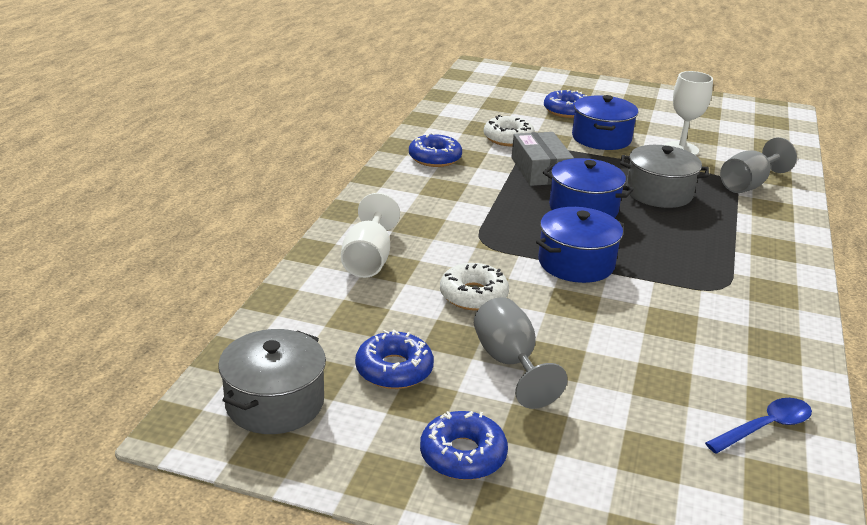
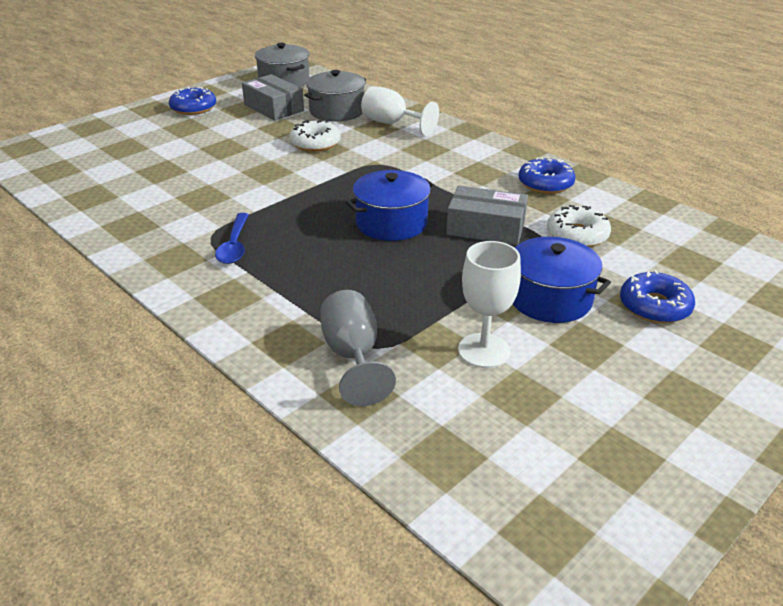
camera: 120 degrees right, 5 degrees up
blue donut [355,330,434,389] -> grey box [242,74,304,120]
grey goblet [474,297,568,409] -> none
blue pot [536,207,624,283] -> none
grey pot [620,145,709,208] -> grey pot moved to [304,70,366,122]
blue spoon [705,398,812,453] -> blue spoon moved to [215,213,249,264]

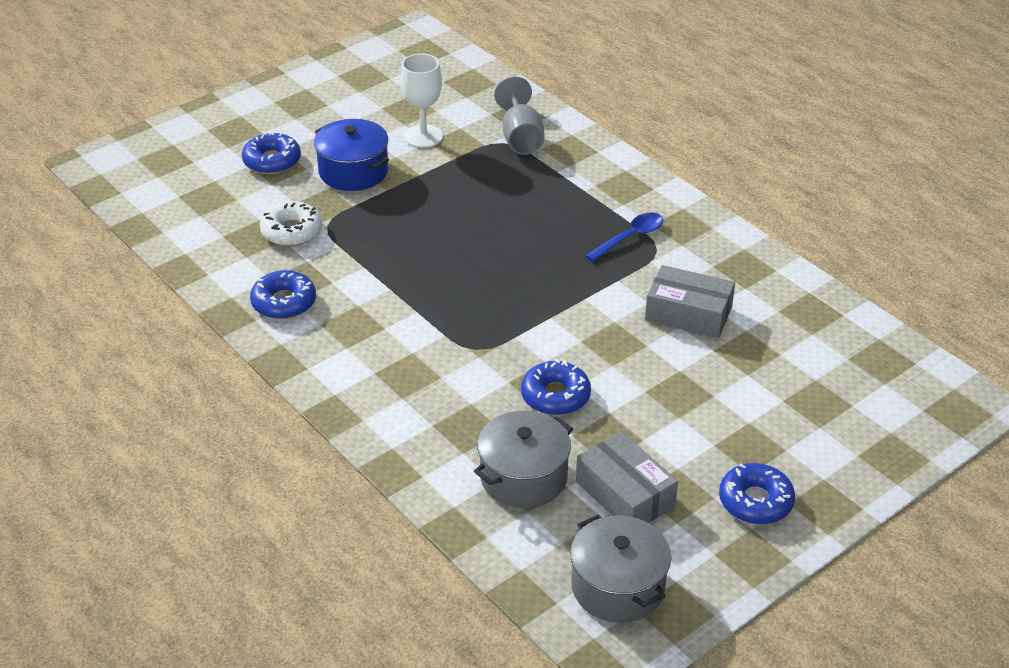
camera: 175 degrees left, 5 degrees up
blue spoon [215,213,249,264] -> blue spoon turned 45 degrees clockwise [585,213,664,262]
white donut [289,120,341,152] -> blue donut [521,359,591,415]
blue pot [346,170,436,241] -> none
white goblet [361,86,439,136] -> none
grey box [446,186,528,245] -> grey box moved to [645,265,735,338]

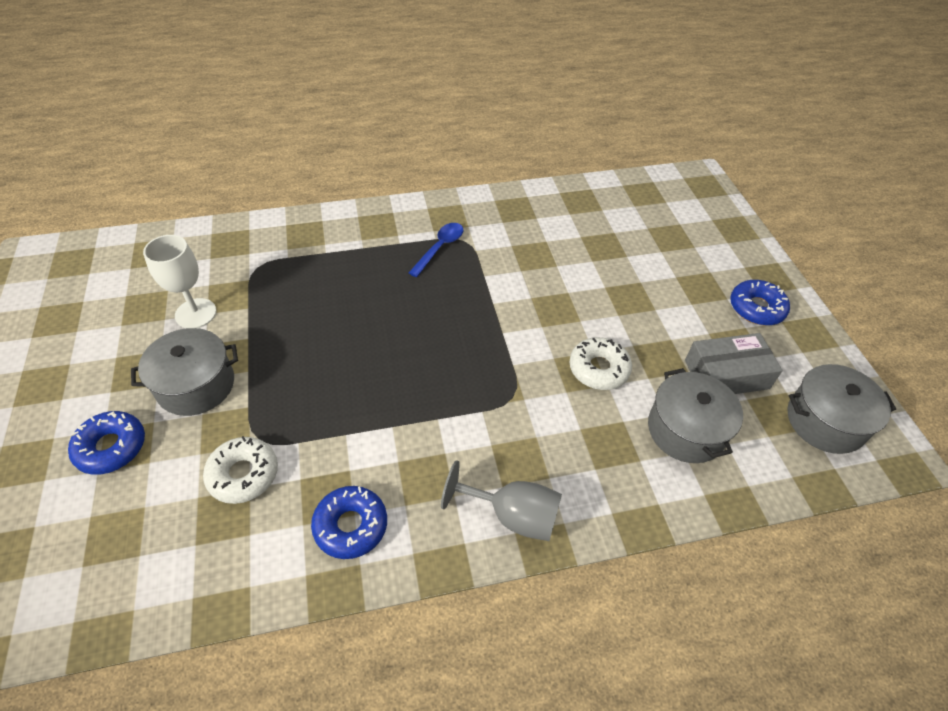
camera: 65 degrees left, 10 degrees up
blue pot [314,119,389,191] -> grey pot [131,328,238,416]
grey goblet [494,76,545,155] -> grey goblet moved to [441,460,562,541]
blue donut [521,359,591,415] -> white donut [569,337,632,390]
blue spoon [585,213,664,262] -> blue spoon turned 45 degrees clockwise [409,223,463,277]
grey box [645,265,735,338] -> none

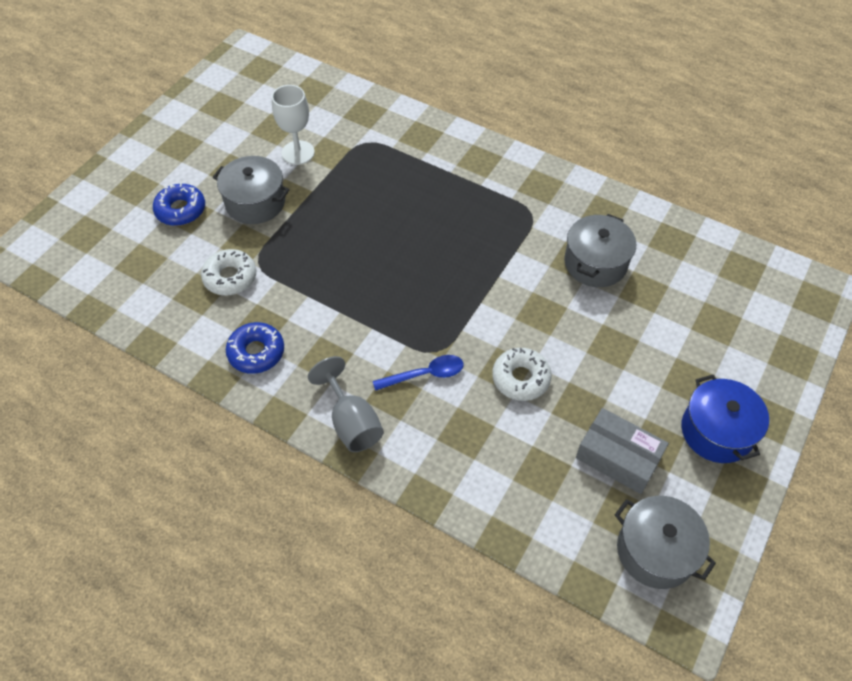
camera: 45 degrees right, 5 degrees up
blue spoon [409,223,463,277] -> blue spoon moved to [373,355,464,391]
grey pot [648,368,743,463] -> grey pot moved to [564,214,636,287]
blue donut [730,280,790,325] -> blue pot [681,375,769,463]

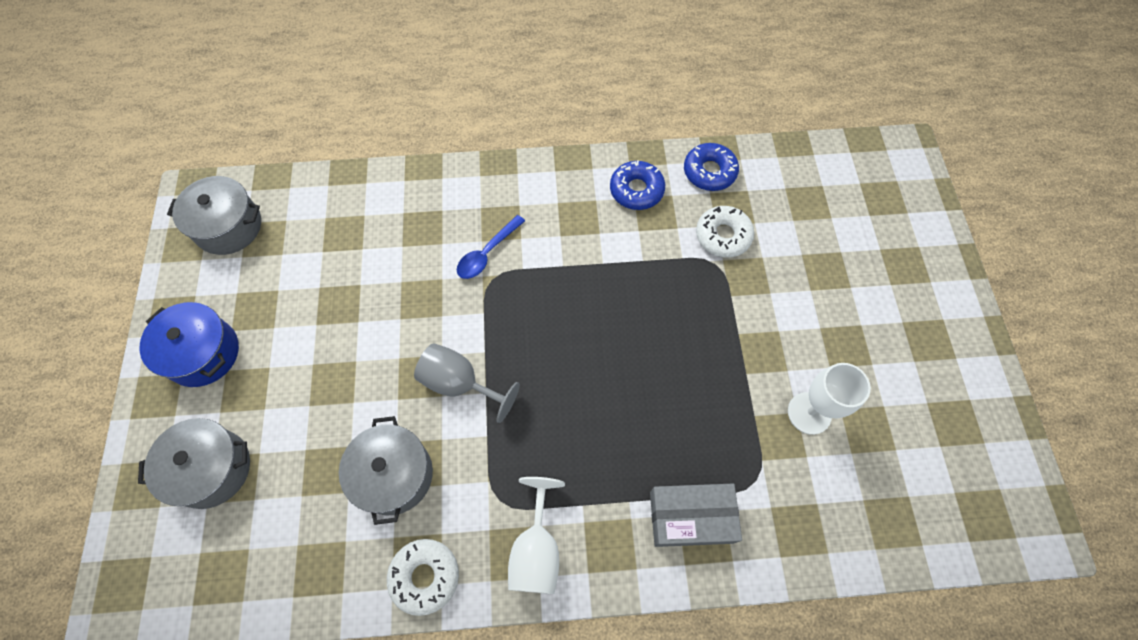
camera: 145 degrees right, 10 degrees up
blue donut [153,183,205,226] -> blue donut moved to [684,143,739,191]
grey pot [213,156,289,224] -> grey pot moved to [138,418,250,509]
grey goblet [308,356,384,452] -> grey goblet moved to [414,343,520,423]
white donut [492,348,552,401] -> white donut moved to [387,539,459,616]
grey box [576,408,669,494] -> grey box moved to [650,484,742,547]
none -> white goblet [508,477,565,594]

